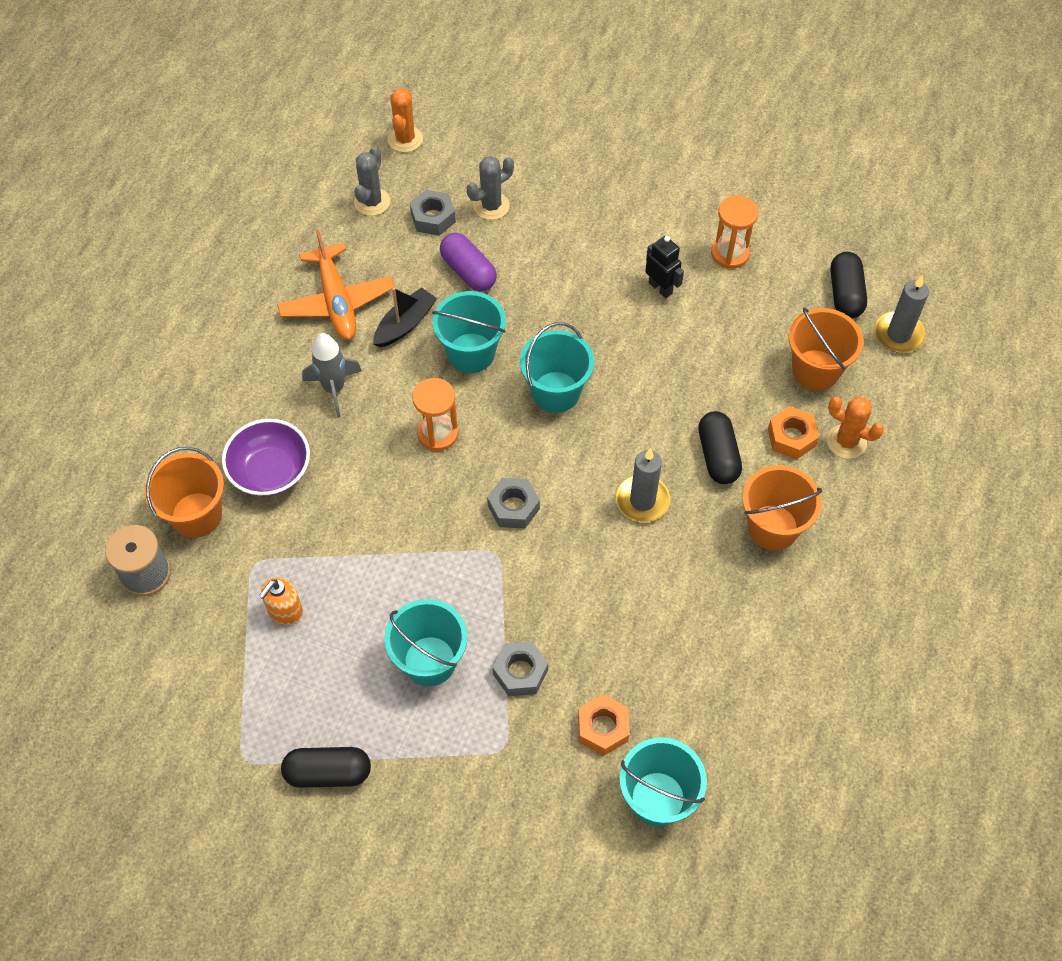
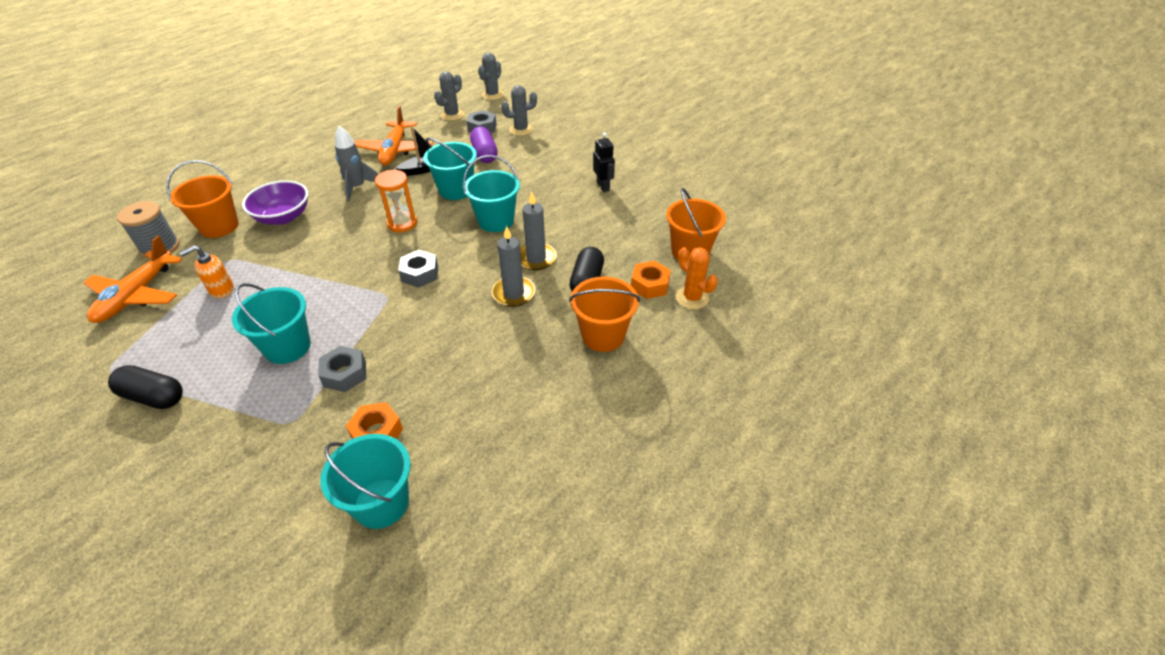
camera: 20 degrees right, 15 degrees down
orange cactus [388,88,423,152] -> grey cactus [478,52,504,100]
orange hourglass [711,195,758,269] -> none
black capsule [830,252,867,318] -> none
grey candle [874,275,929,353] -> grey candle moved to [520,192,557,270]
none -> orange plane [83,236,182,323]

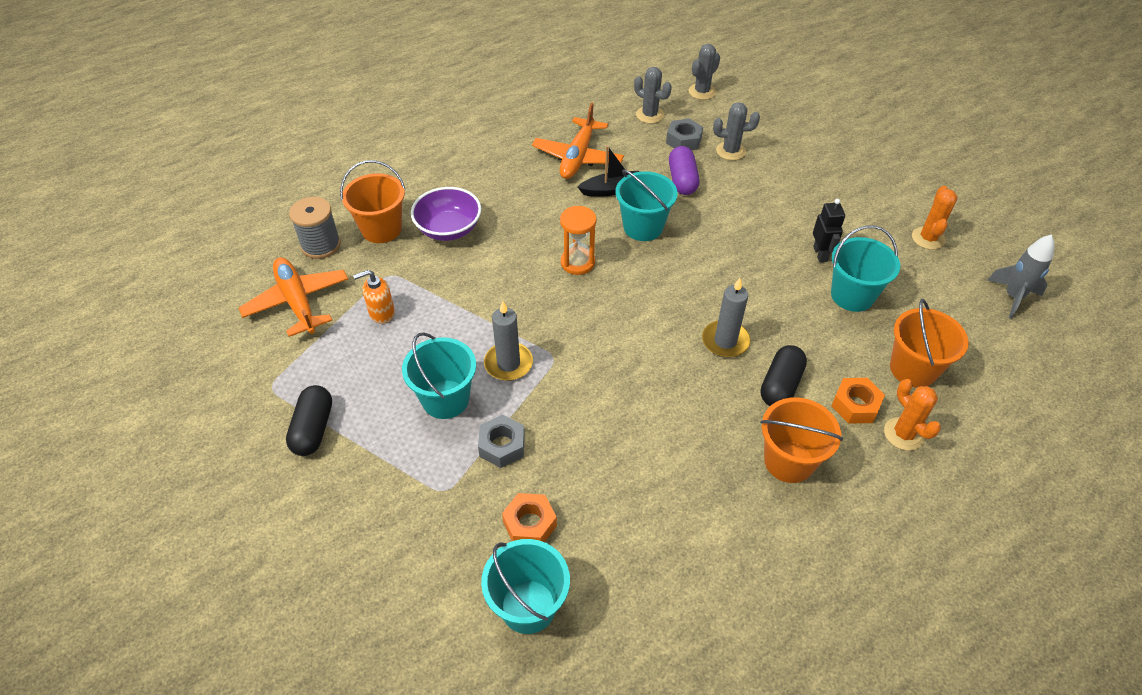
camera: 15 degrees right, 5 degrees up
orange plane [83,236,182,323] -> orange plane turned 120 degrees clockwise [239,257,348,337]
black capsule [108,365,183,409] -> black capsule turned 60 degrees clockwise [286,385,332,456]
grey rocket [335,126,378,202] -> grey rocket moved to [987,235,1055,319]
grey nut [398,250,438,288] -> none
grey cactus [434,71,464,121] -> grey cactus turned 75 degrees clockwise [634,67,672,124]
turquoise bucket [463,155,520,232] -> turquoise bucket moved to [831,225,900,312]
grey candle [492,226,535,307] -> grey candle moved to [484,301,533,381]
none -> orange cactus [912,186,958,250]

